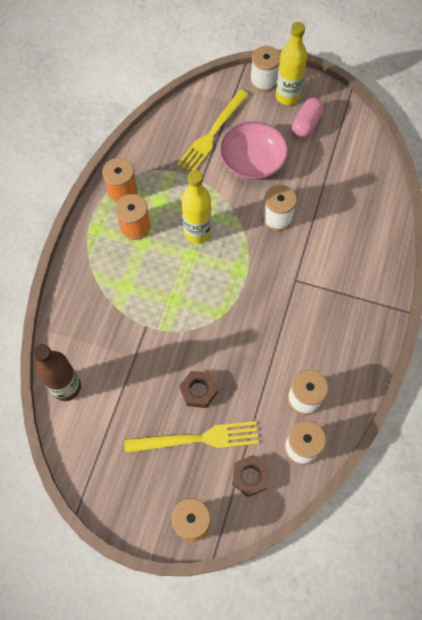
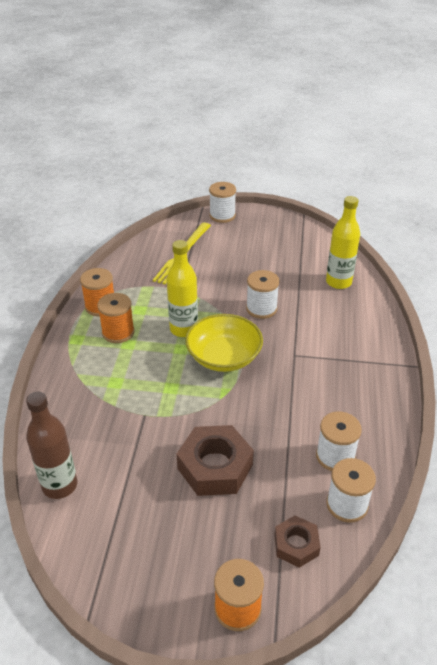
camera: 10 degrees left, 25 degrees down
yellow fork [125,421,259,453] -> none
brown nut [179,371,218,408] -> brown nut [177,425,254,496], size x1.72
pink bowl [220,121,288,180] -> none
yellow bottle [275,22,307,105] -> yellow bottle moved to [326,196,360,289]
pink capsule [292,98,324,138] -> none
none -> yellow bowl [185,314,263,372]

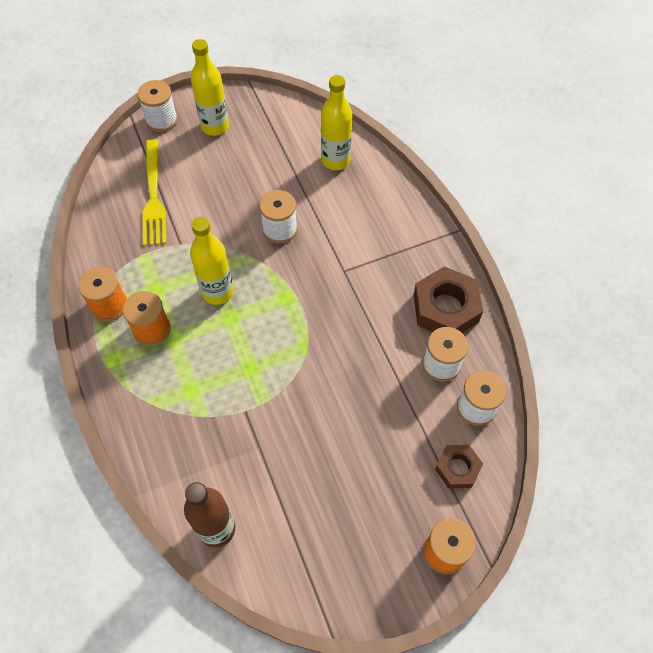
camera: 30 degrees left, 20 degrees up
brown nut [177,425,254,496] -> brown nut moved to [414,266,483,333]
yellow bowl [185,314,263,372] -> none
none -> yellow bottle [191,39,229,136]

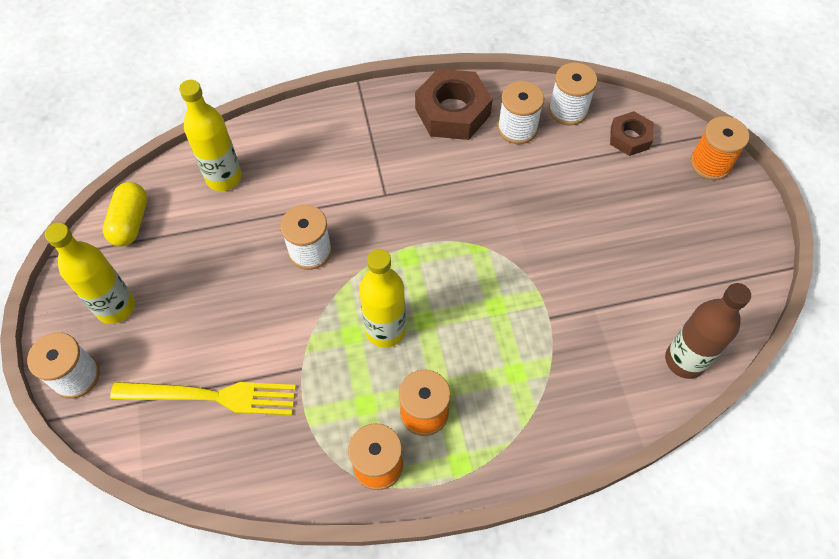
camera: 80 degrees left, 0 degrees up
none -> yellow capsule [102,182,147,246]

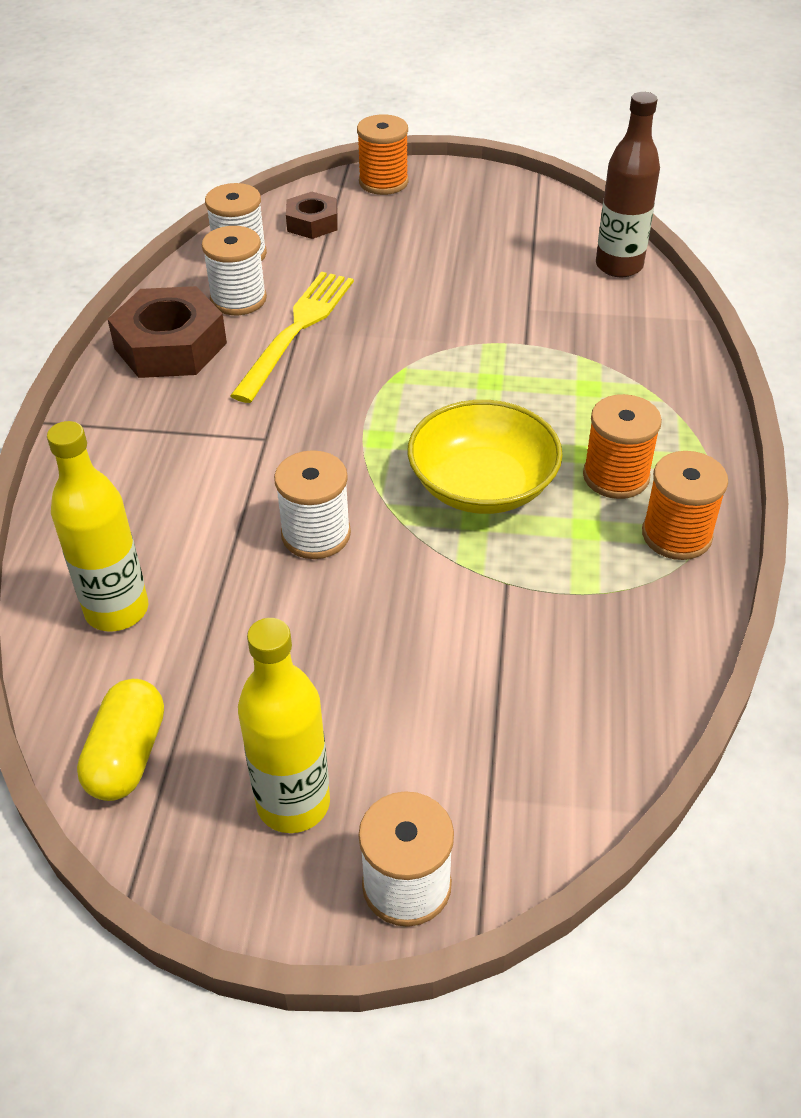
camera: 70 degrees left, 15 degrees down
yellow capsule [102,182,147,246] -> yellow capsule turned 75 degrees clockwise [77,679,164,801]
yellow fork [110,382,296,415] -> yellow fork moved to [230,272,354,403]
yellow bottle [359,249,406,348] -> yellow bowl [408,400,563,514]

